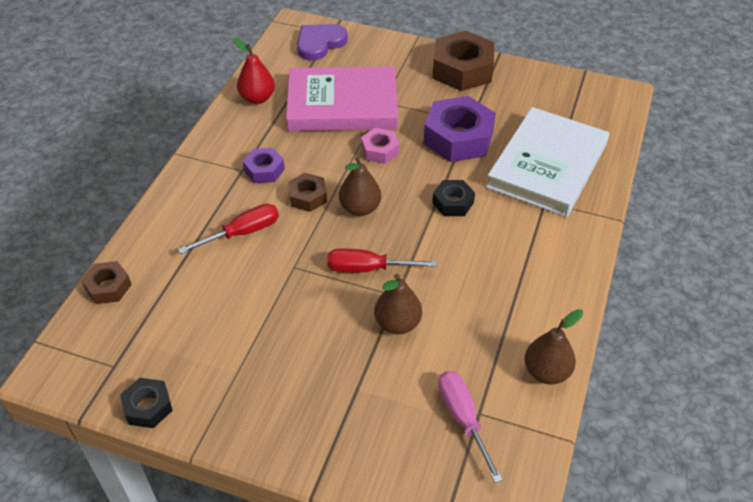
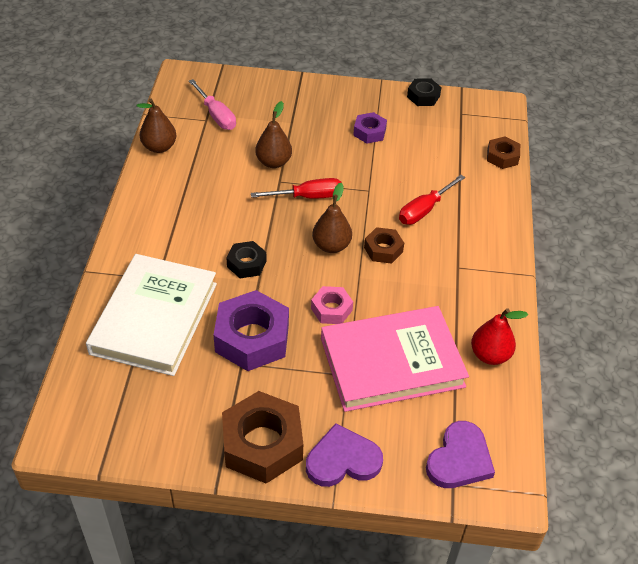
camera: 165 degrees right, 0 degrees up
purple nut [243,148,285,183] -> purple nut moved to [353,112,387,144]
none -> purple heart [306,423,383,487]

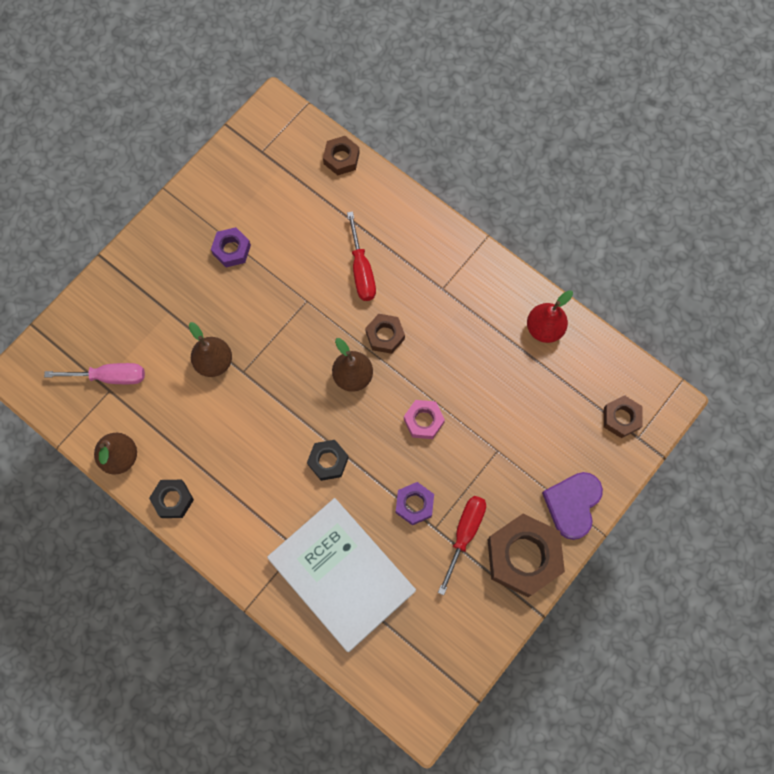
camera: 55 degrees left, 25 degrees up
purple nut [214,290,289,371] -> purple nut [396,482,434,525], size x0.53
red screwdriver [251,178,342,199] -> red screwdriver moved to [438,496,486,595]
pink book [321,306,469,412] -> none
black nut [407,78,441,106] -> black nut moved to [149,480,194,518]
purple heart [426,421,495,488] -> brown nut [604,395,643,438]

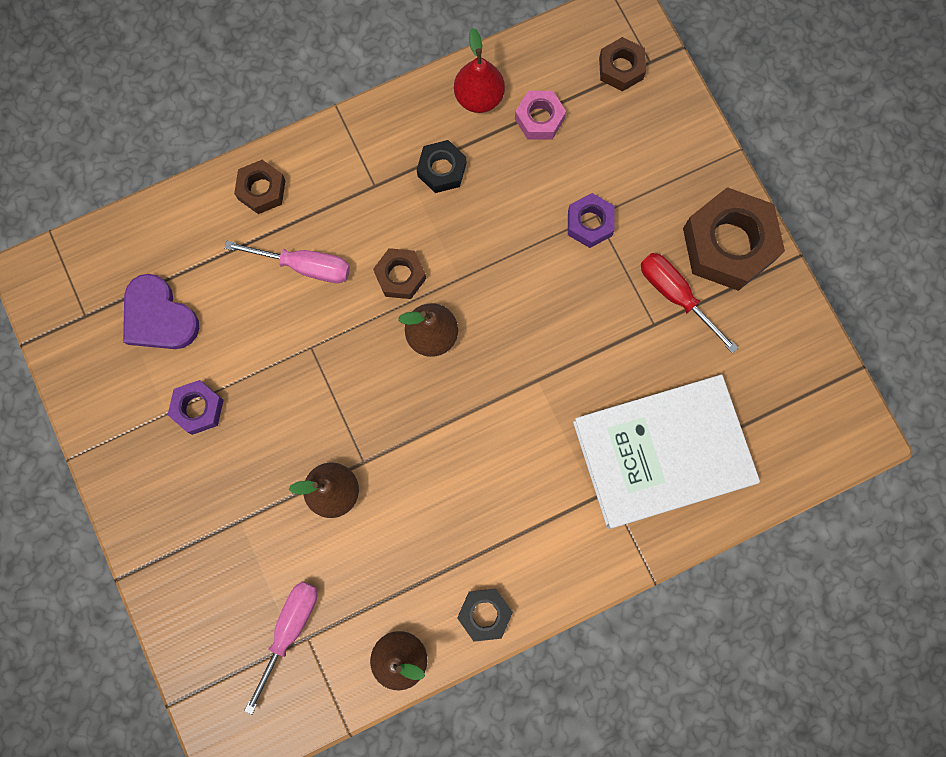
camera: 65 degrees left, 5 degrees up
black nut [307,440,349,481] -> black nut moved to [417,140,466,193]
brown nut [323,136,360,175] -> brown nut moved to [234,160,286,214]
red screwdriver [347,211,376,301] -> pink screwdriver [224,241,350,283]
purple nut [396,482,434,525] -> purple nut moved to [568,193,615,248]
pink nut [404,400,445,439] -> pink nut moved to [515,91,566,139]
purple heart [542,472,603,540] -> purple heart moved to [123,274,199,349]

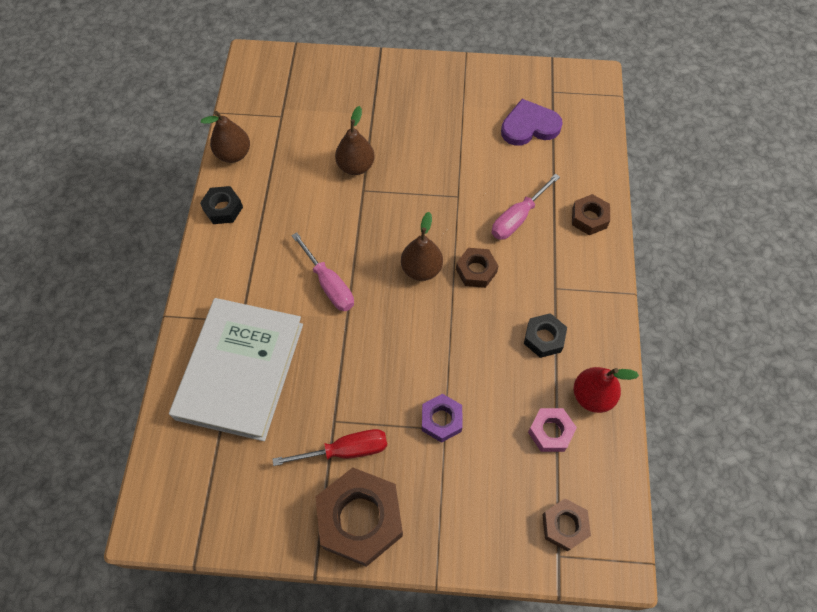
camera: 120 degrees right, 15 degrees down
purple nut [168,380,224,435] -> none
pink screwdriver [244,582,318,715] -> pink screwdriver moved to [291,232,354,311]

